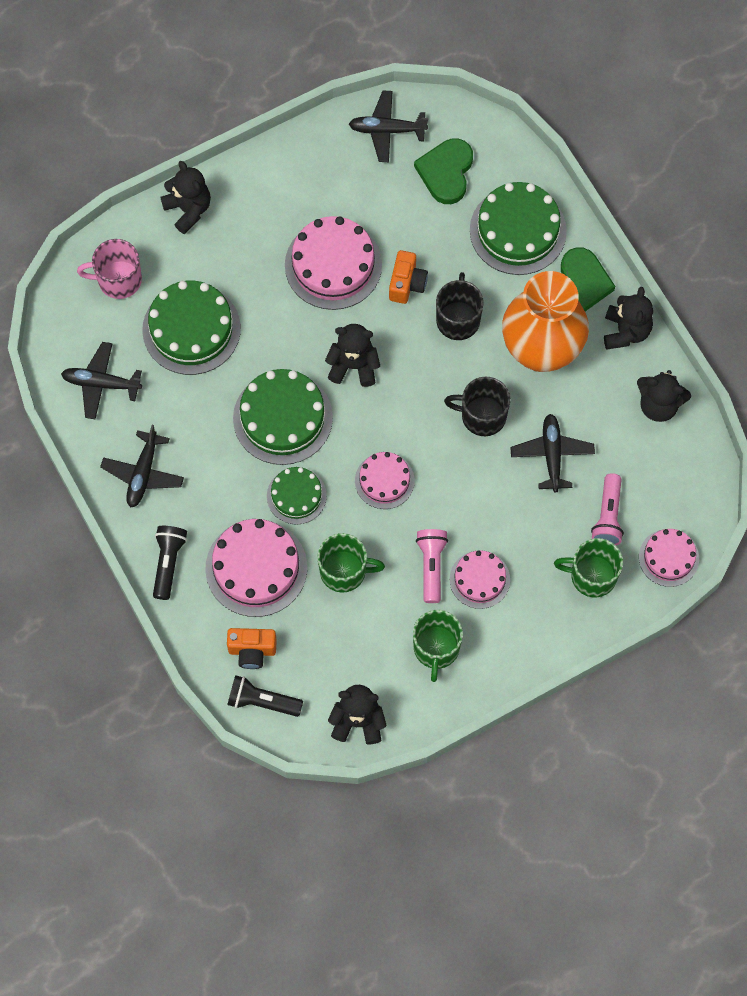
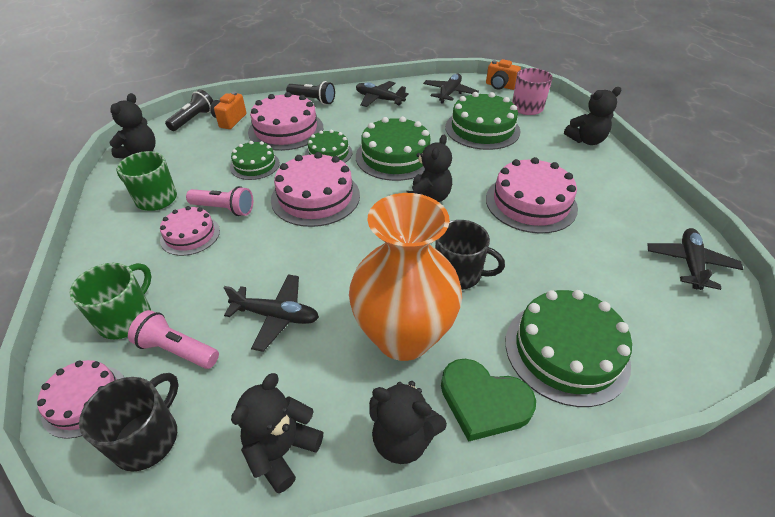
camera: 105 degrees right, 25 degrees down
green mug [317,533,385,592] -> green cake [230,141,280,180]
pink cake [355,452,415,509] -> pink cake [271,152,360,227], size x1.68
orange camera [389,250,428,304] -> orange camera moved to [486,59,521,90]
green heart [414,138,473,204] -> none
black mug [444,377,510,436] -> black mug moved to [79,373,179,471]

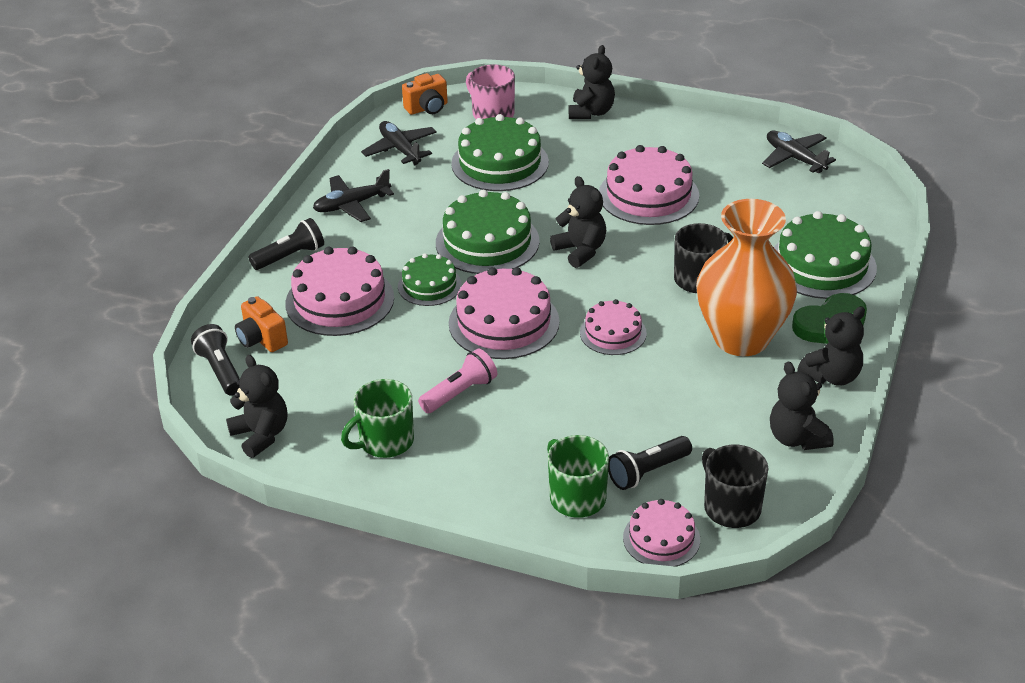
camera: 55 degrees left, 5 degrees down
pink flashlight [128,310,219,369] -> black flashlight [608,436,692,490]
pink cake [160,206,220,256] -> pink cake moved to [580,299,647,355]
black plane [224,274,319,352] -> none
green cake [230,141,280,180] -> none

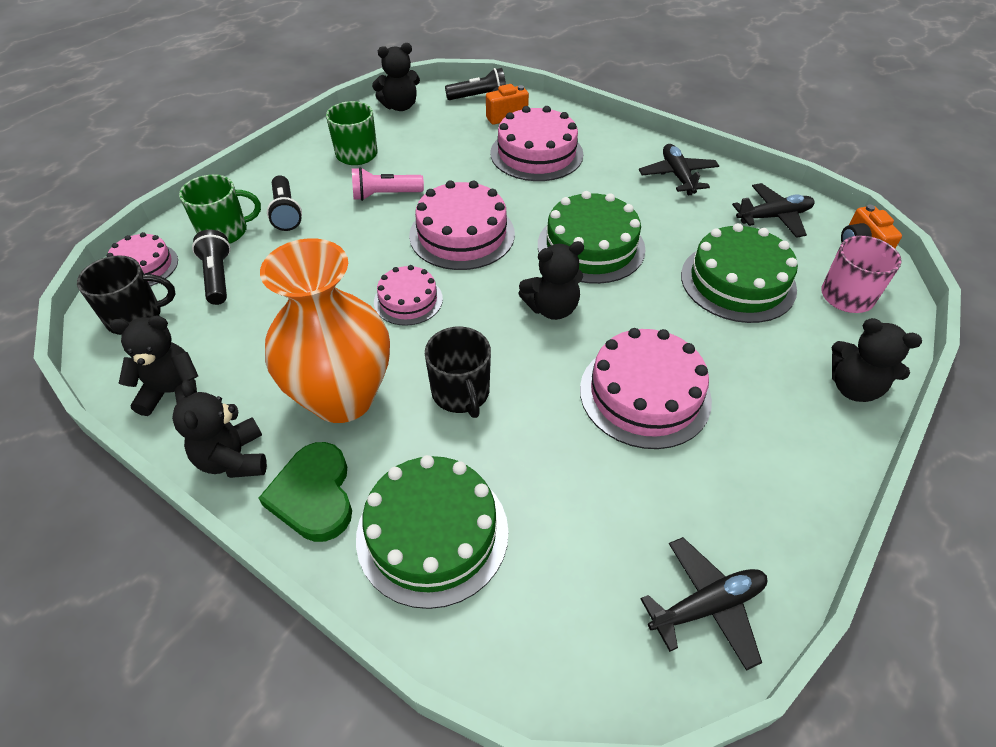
camera: 105 degrees right, 10 degrees up
black flashlight [249,218,324,270] -> black flashlight moved to [267,175,302,231]
green cake [398,254,462,306] -> none
pink flashlight [418,349,497,413] -> pink flashlight turned 105 degrees clockwise [352,167,424,201]

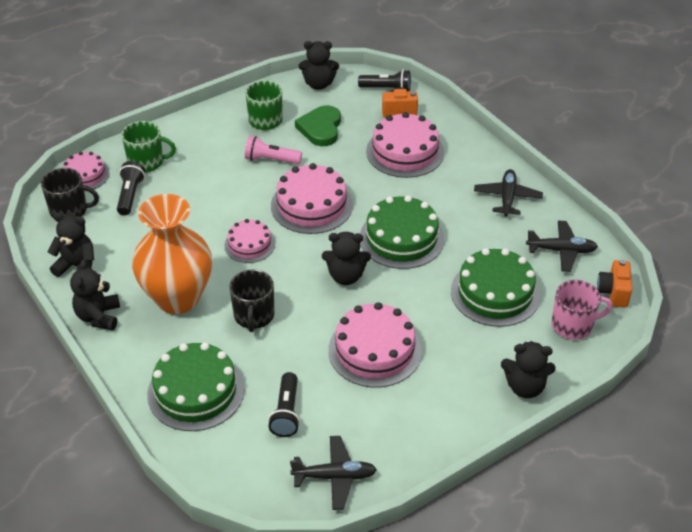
camera: 20 degrees right, 5 degrees down
green heart [259,442,352,542] -> green heart moved to [295,105,341,146]
black flashlight [267,175,302,231] -> black flashlight moved to [268,372,300,437]
black teddy bear [832,318,922,402] -> black teddy bear turned 45 degrees counterclockwise [501,341,555,398]

